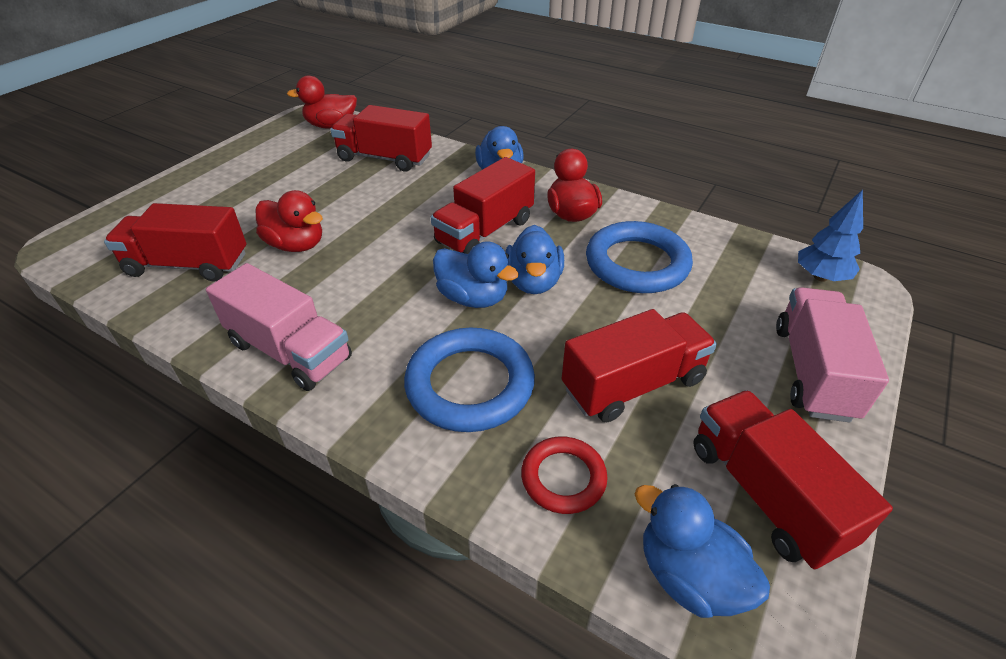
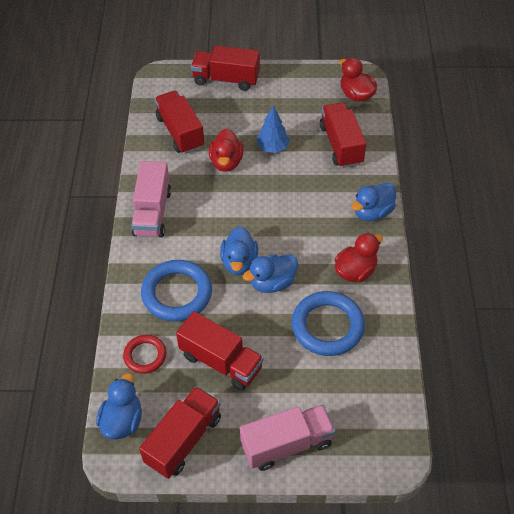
camera: 60 degrees right, 10 degrees up
red truck [431,157,535,254] -> red truck moved to [191,46,260,91]
blue tree [798,190,863,282] -> blue tree moved to [257,106,290,153]

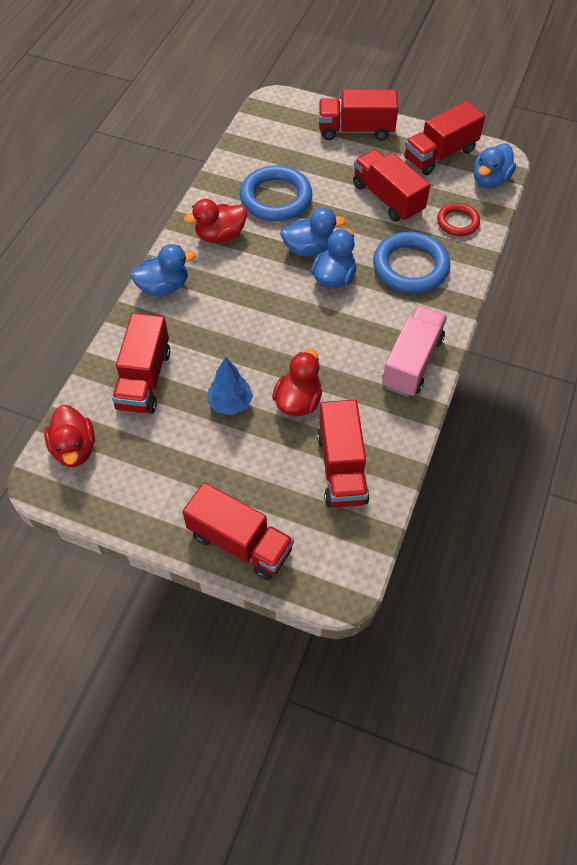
camera: 160 degrees left, 5 degrees up
pink truck [240,404,335,471] -> red truck [319,89,398,140]

